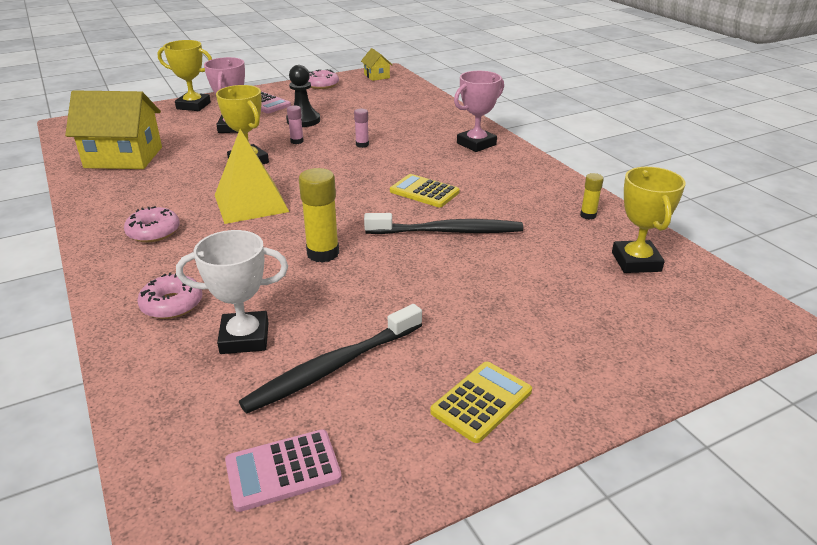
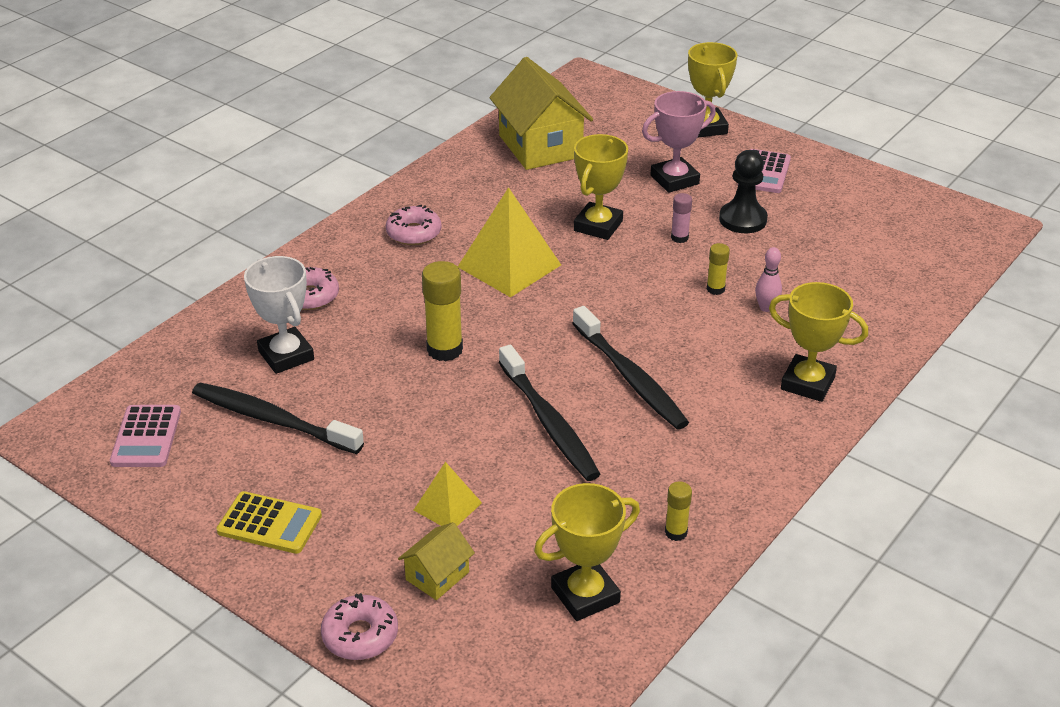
camera: 65 degrees right, 5 degrees up
pink calculator [225,429,342,512] -> pink calculator turned 135 degrees counterclockwise [110,405,181,467]
pink donut [308,69,339,89] -> pink donut moved to [321,593,398,660]
pink glue stick [354,109,369,148] -> yellow glue stick [706,243,730,295]
yellow house [361,48,392,81] -> yellow house moved to [398,522,475,600]
yellow calculator [390,174,460,207] -> black toothbrush [572,306,689,430]
pink trophy [454,71,504,152] -> yellow trophy [769,282,868,402]
none -> yellow pyramid [414,462,482,526]
none -> pink bowling pin [755,247,782,312]

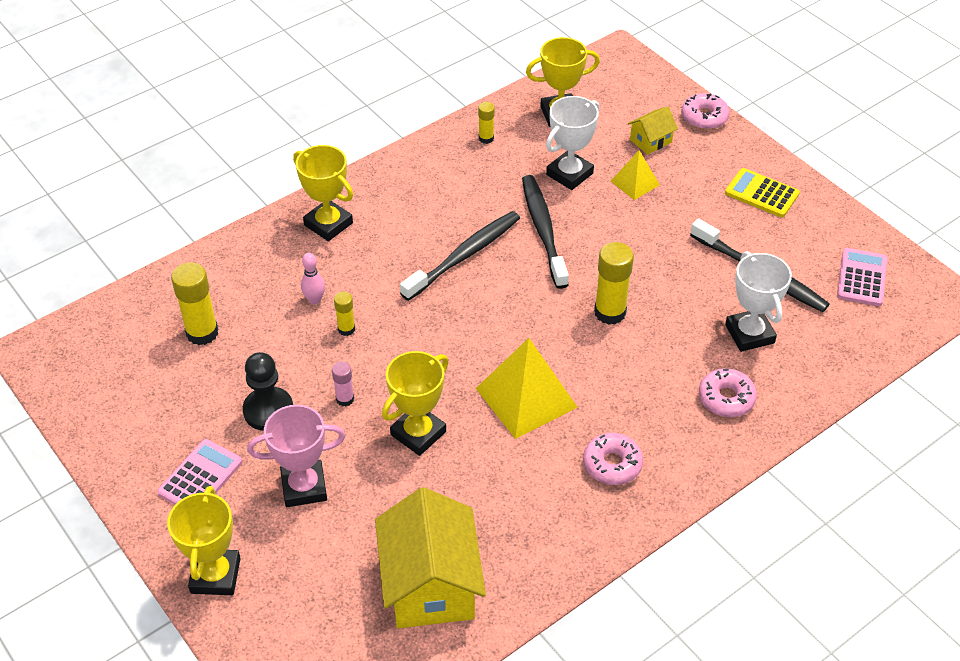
camera: 165 degrees left, 10 degrees up
black toothbrush [572,306,689,430] -> black toothbrush turned 60 degrees clockwise [400,211,520,301]
none -> yellow glue stick [171,262,218,345]
none -> white trophy [546,96,599,190]

